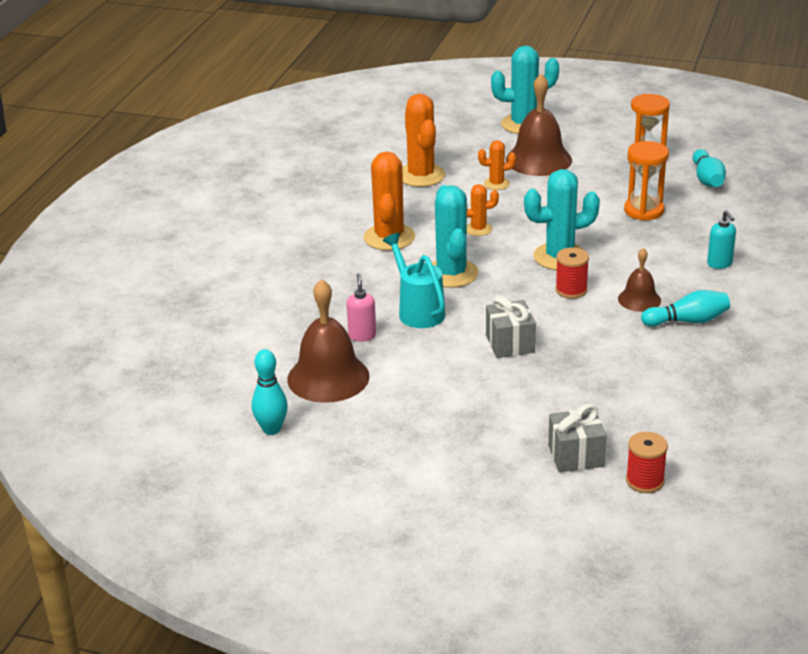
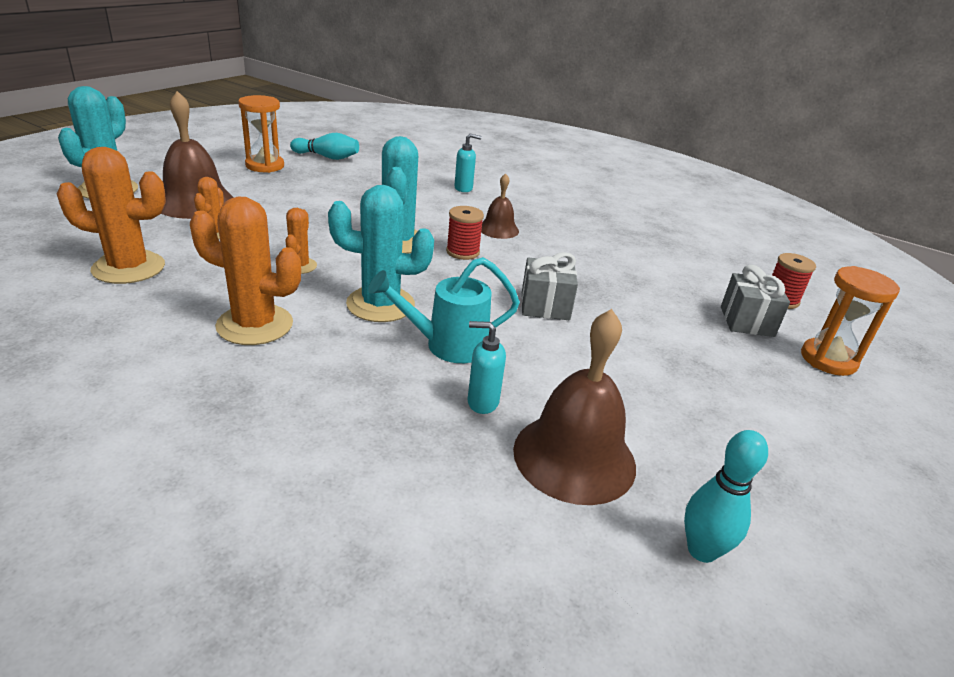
camera: 80 degrees left, 0 degrees up
pink soap dispenser [347,273,376,342] -> turquoise soap dispenser [467,321,506,414]
orange hourglass [624,141,669,221] -> orange hourglass moved to [801,266,900,376]
turquoise bowling pin [641,290,730,327] -> none

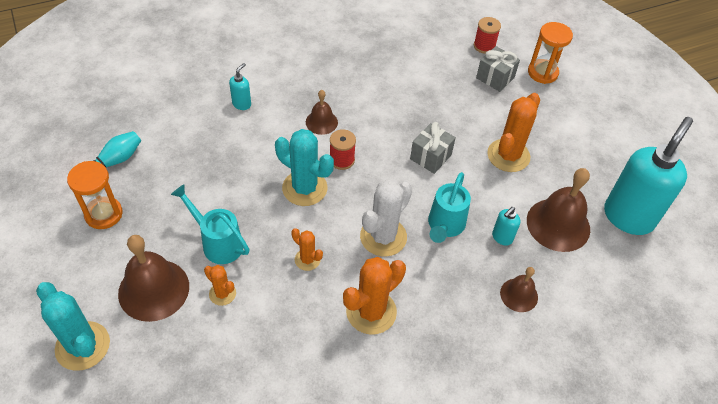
camera: 55 degrees left, 20 degrees up
orange cactus [57,147,166,284] -> orange cactus moved to [487,93,540,172]
turquoise cactus [328,185,434,322] -> white cactus [360,179,412,257]
turquoise bowling pin [684,430,768,563] -> turquoise soap dispenser [604,117,693,235]
none -> turquoise watering can [171,184,249,264]
none -> brown bell [500,267,538,312]

